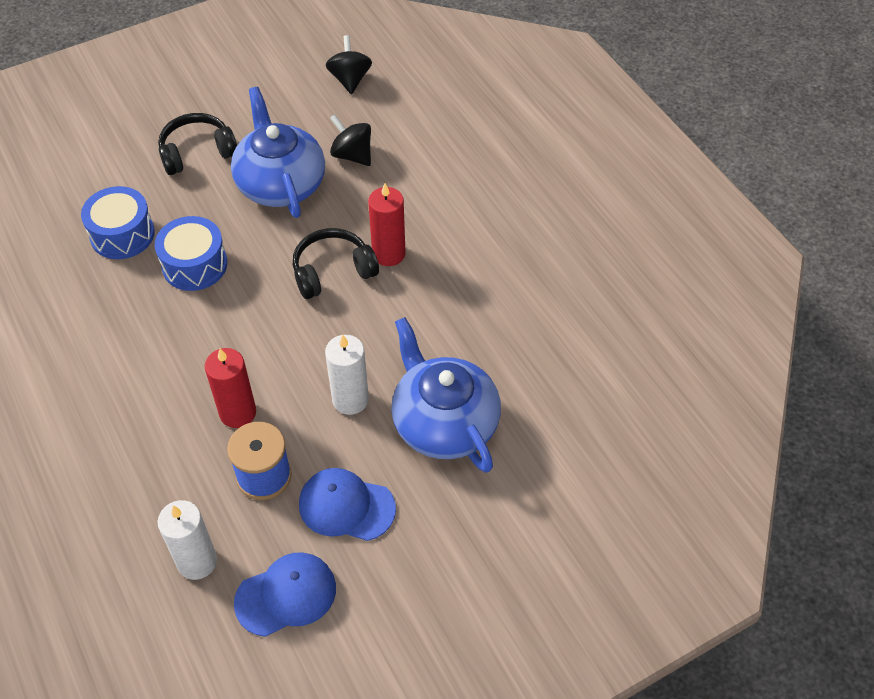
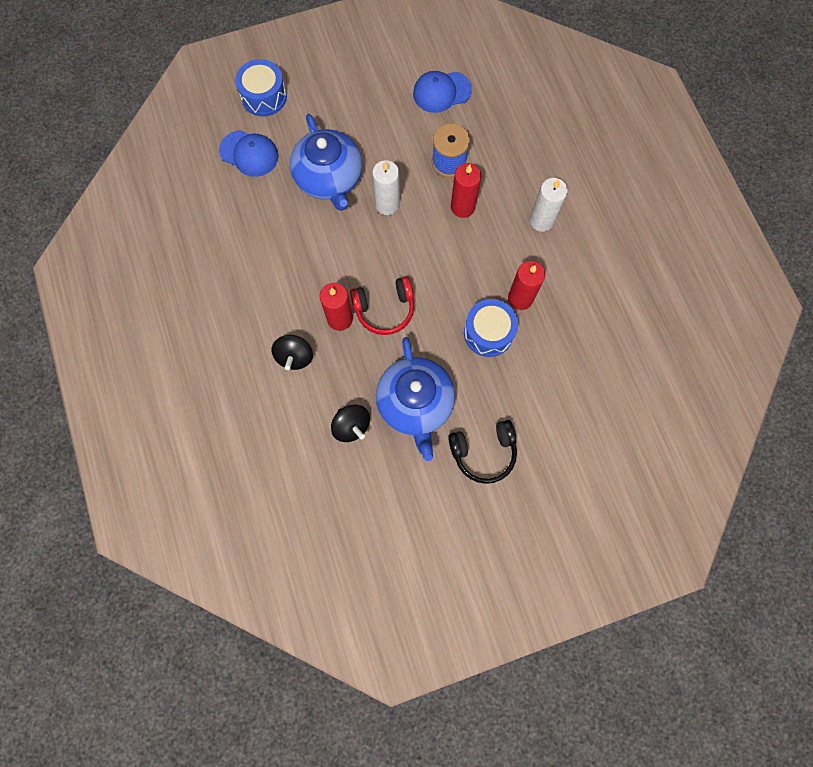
camera: 170 degrees left, 20 degrees up
blue drum [81,186,155,259] -> blue drum moved to [235,59,287,116]
white candle [157,500,217,580] -> white candle moved to [530,178,568,232]
black headphones [293,228,379,299] -> red headphones [350,277,414,335]
blue cap [299,468,396,541] -> blue cap moved to [219,130,279,177]
black spinning top [326,35,372,94] -> black spinning top moved to [271,335,313,370]
none -> red candle [508,261,545,310]

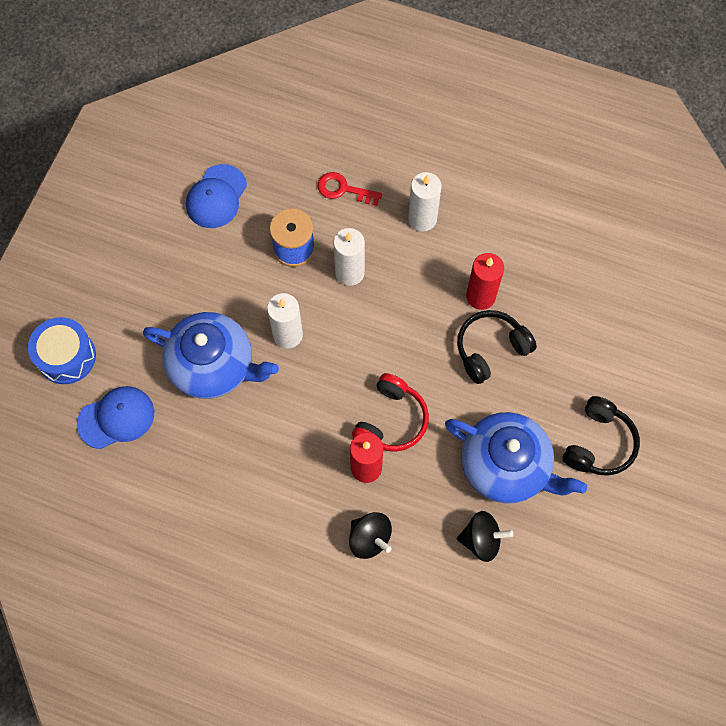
camera: 50 degrees left, 5 degrees down
red candle [451,163,481,218] -> white candle [333,228,365,286]
blue drum [464,299,518,357] -> black headphones [457,310,537,384]
none -> red key [317,172,382,206]

